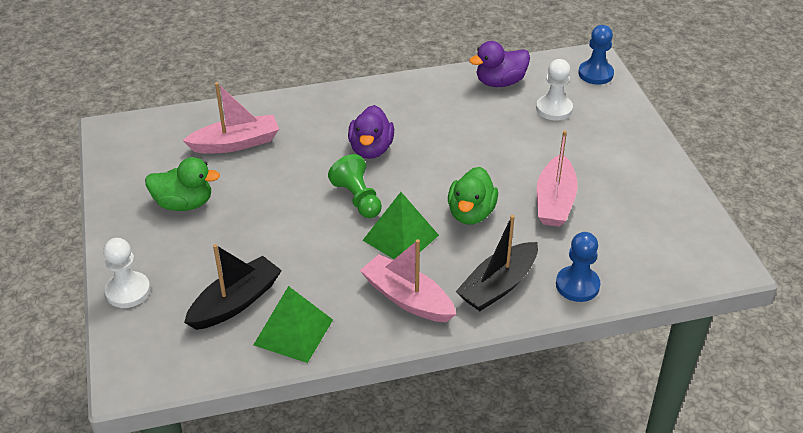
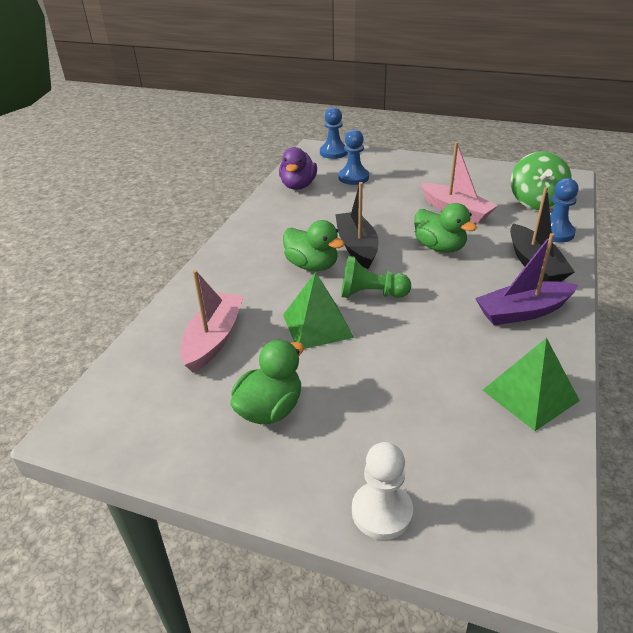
camera: 55 degrees left, 5 degrees down
black boat [184,244,282,330] -> black boat moved to [335,182,379,269]
purple duck [348,105,394,159] -> green duck [283,220,345,271]
pink boat [360,239,456,322] -> purple boat [475,233,578,325]
green pyramid [363,192,439,259] -> green pyramid moved to [283,272,354,349]
white pawn [536,59,573,121] -> blue pawn [339,129,369,185]
none -> green spinning top [511,151,572,210]

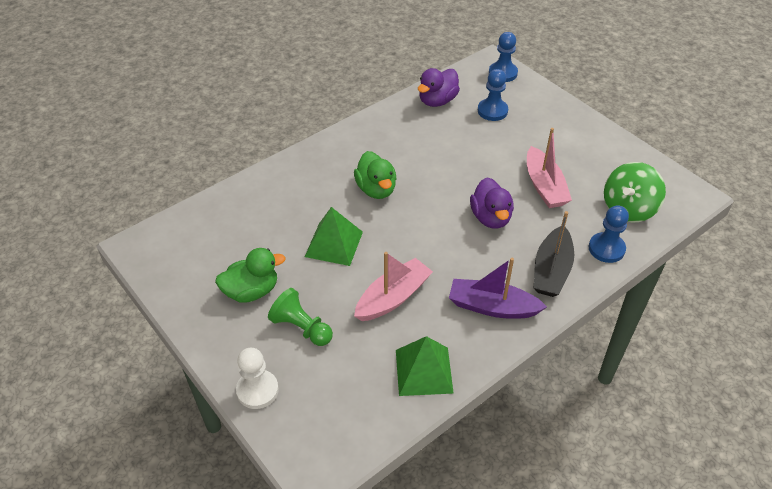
camera: 30 degrees right, 10 degrees up
pink boat [180,270,244,373] -> pink boat moved to [354,252,433,321]
black boat [335,182,379,269] -> none
green pawn [341,256,411,298] -> green pawn moved to [268,288,333,346]
green duck [414,203,477,253] -> purple duck [470,177,514,229]

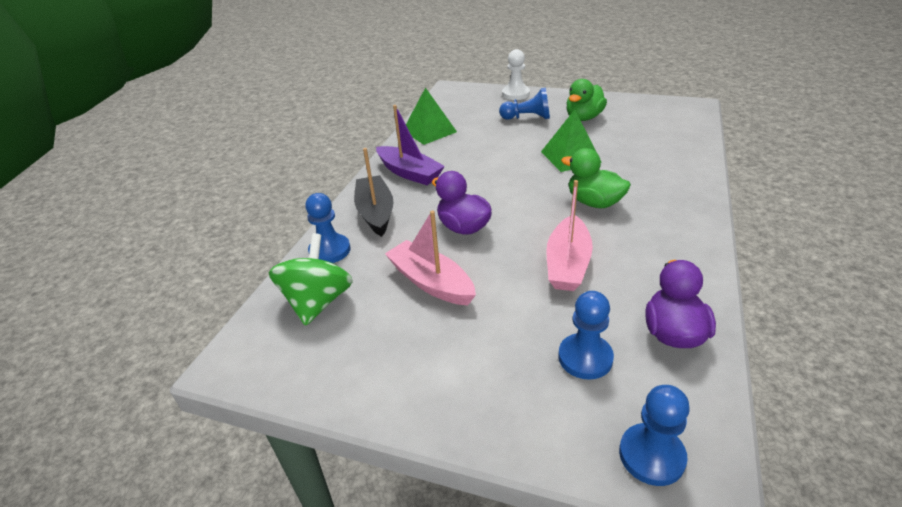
camera: 150 degrees right, 10 degrees down
green pawn [268,288,333,346] -> blue pawn [499,88,550,120]
pink boat [354,252,433,321] -> pink boat moved to [546,180,593,291]
purple boat [449,258,547,319] -> purple boat turned 60 degrees clockwise [376,105,445,185]

